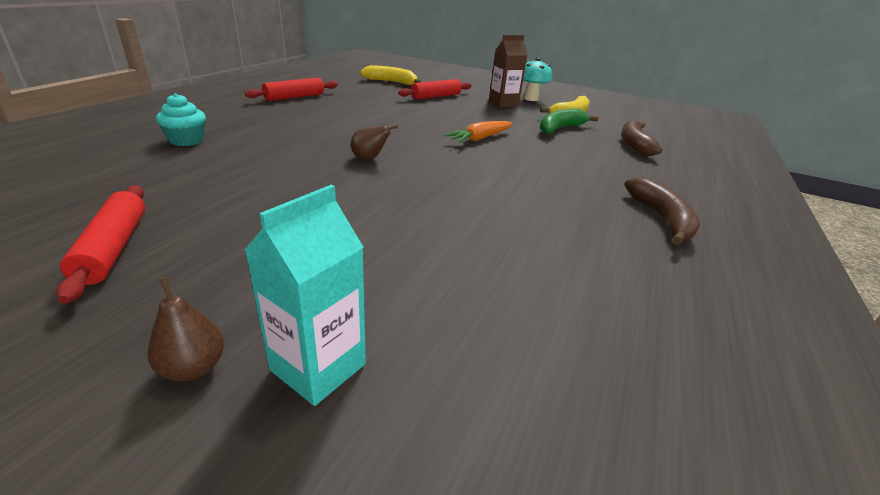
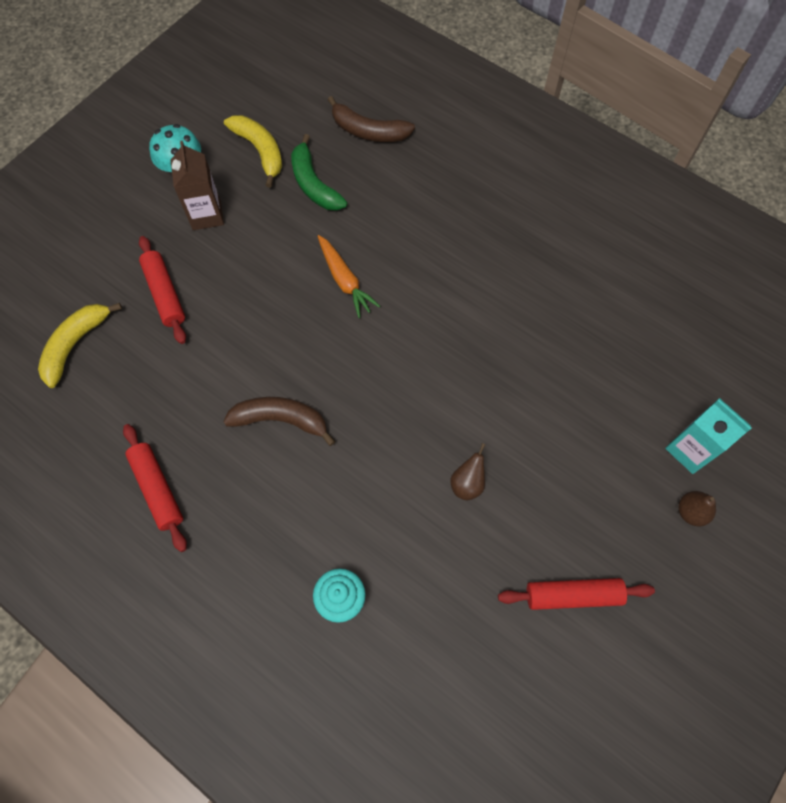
camera: 75 degrees left, 35 degrees up
brown pear [351,125,398,160] -> brown pear moved to [450,443,485,500]
brown banana [624,177,700,245] -> brown banana moved to [223,397,335,446]

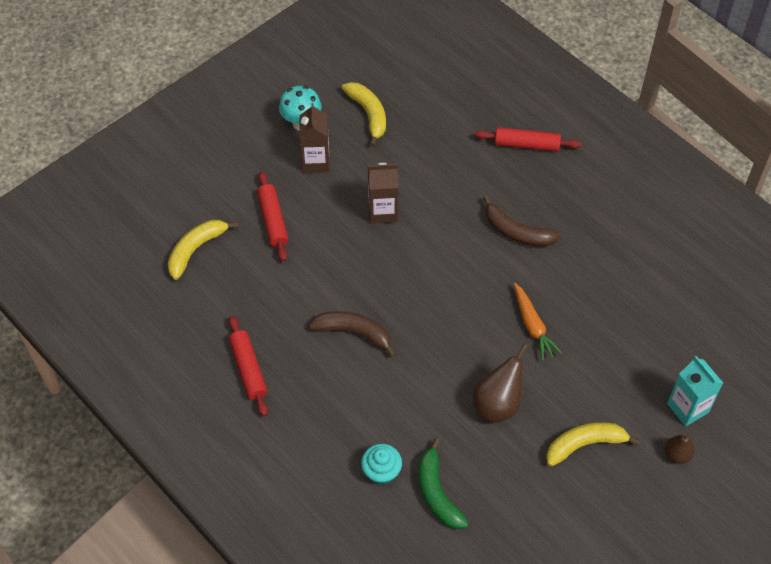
camera: 10 degrees right, 10 degrees down
green banana [291,134,348,211] -> green banana moved to [419,438,469,529]
orange carrot [318,235,380,318] -> orange carrot moved to [514,283,562,361]
brown banana [328,96,415,142] -> brown banana moved to [483,195,560,247]
brown pear [450,443,485,500] -> brown pear [473,344,528,423], size x1.71
red rolling pin [498,578,655,610] -> red rolling pin moved to [475,127,581,152]
none -> brown carton [368,163,398,224]
none -> yellow banana [546,422,640,466]

